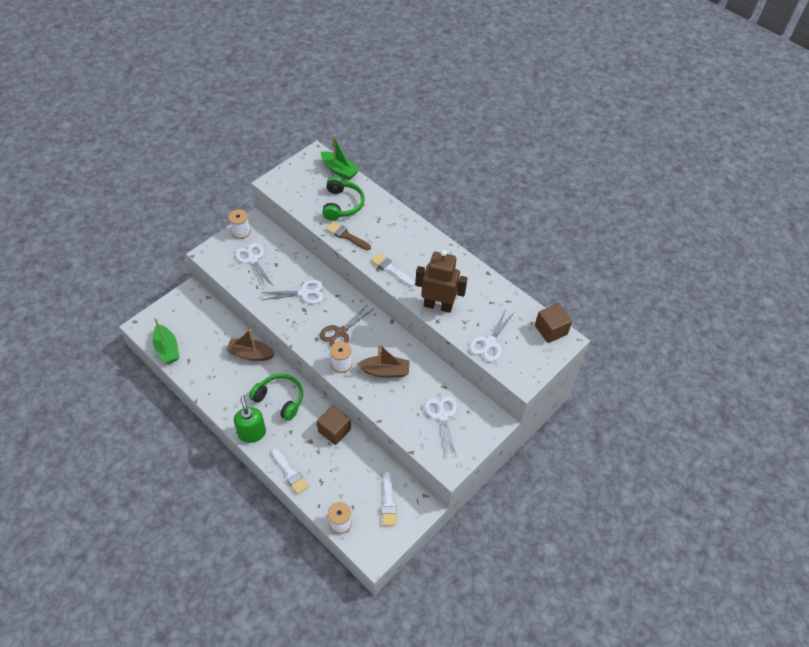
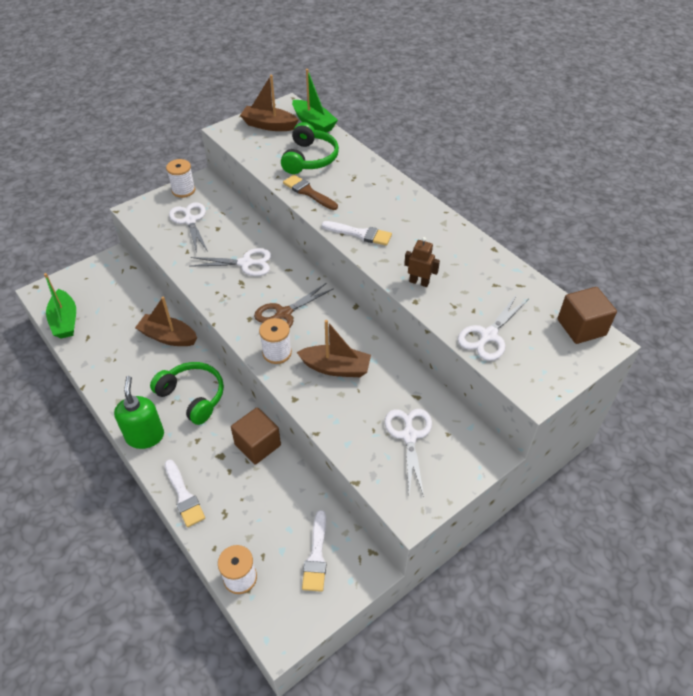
camera: 10 degrees right, 5 degrees down
white brush [371,253,415,286] -> white brush turned 150 degrees clockwise [322,221,392,246]
brown robot [415,249,468,313] -> brown robot [404,237,440,287], size x0.49
none -> brown boat [240,75,299,131]

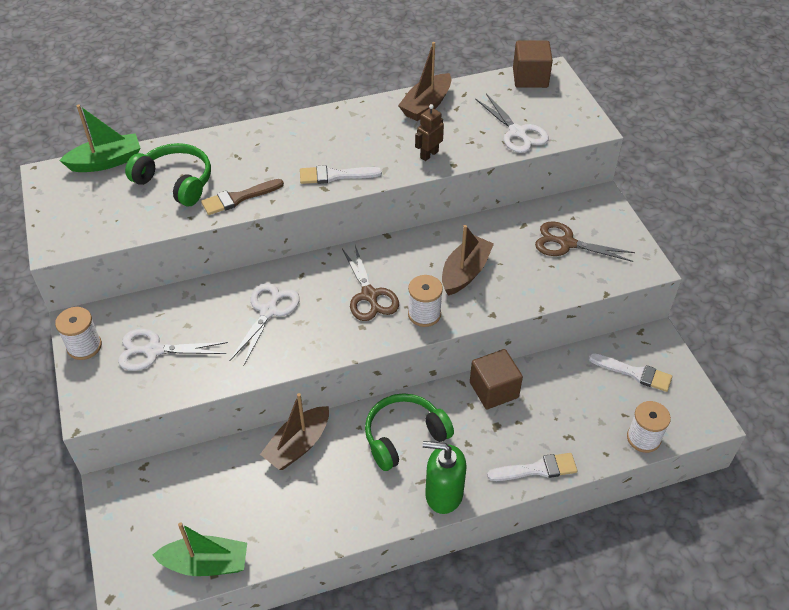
camera: 70 degrees left, 0 degrees up
brown boat [240,75,299,131] -> brown boat moved to [398,42,451,121]
white brush [322,221,392,246] -> white brush turned 135 degrees counterclockwise [300,165,382,184]
white scissors [385,409,432,497] -> brown scissors [535,221,635,262]

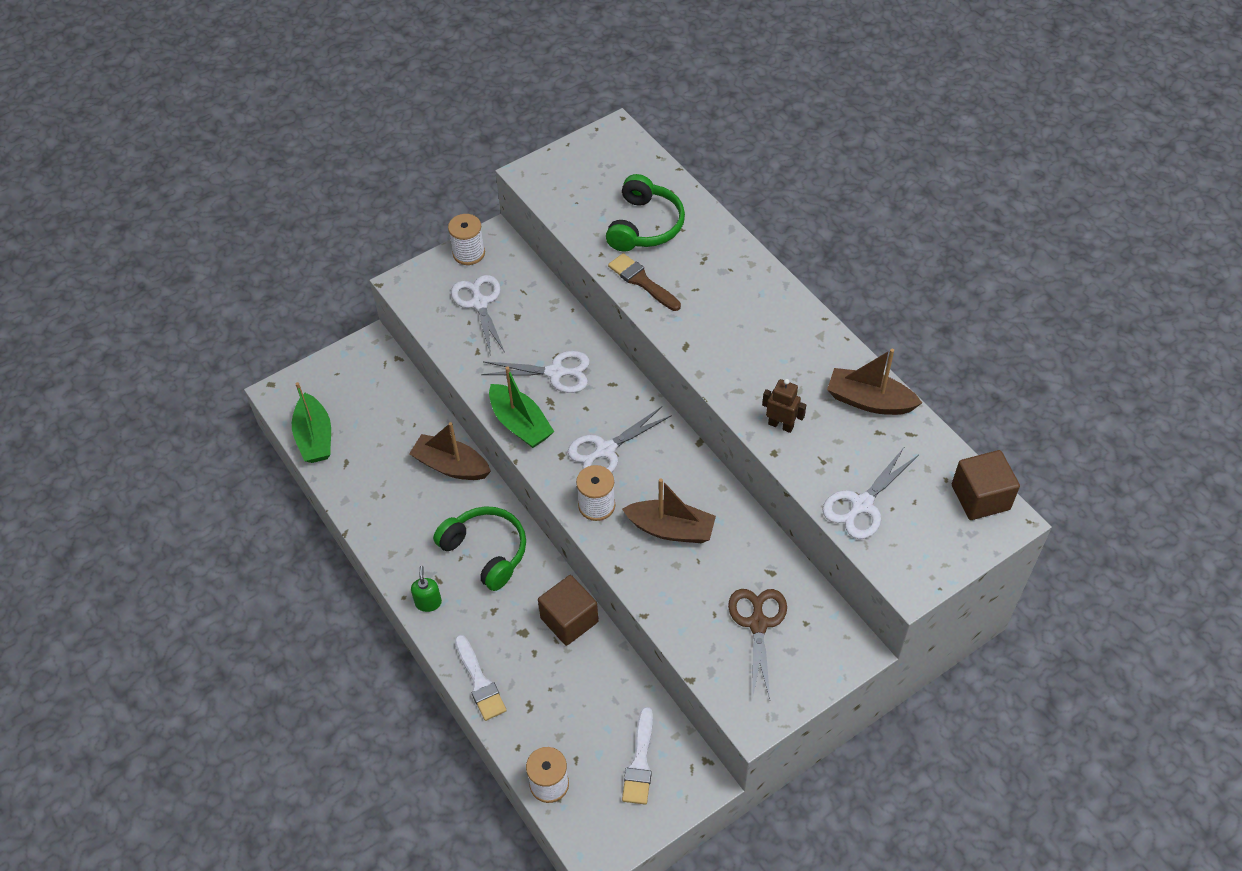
camera: 75 degrees right, 5 degrees up
green boat [59,105,140,172] -> green boat moved to [489,366,554,448]
white brush [300,165,382,184] -> none
brown scissors [342,245,399,321] -> white scissors [568,407,672,473]
green soap dispenser [423,441,467,514] -> green soap dispenser [411,566,442,612], size x0.55

